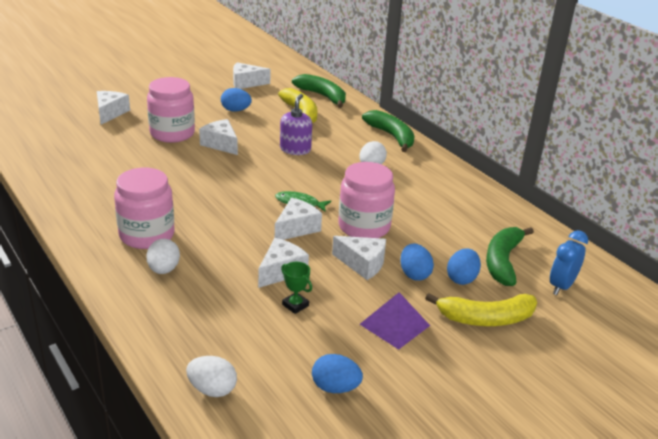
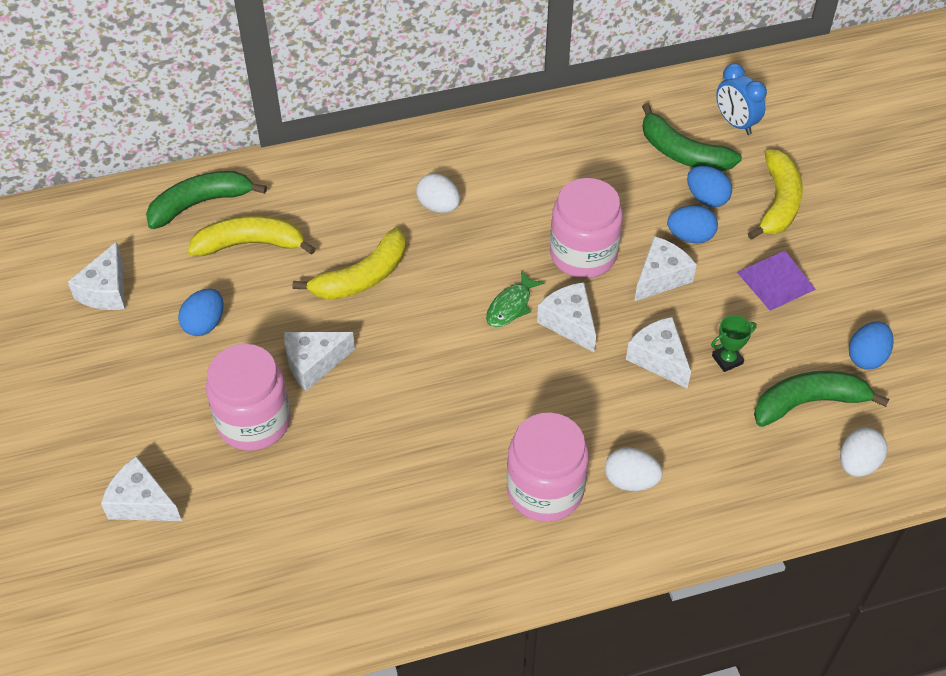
camera: 70 degrees left, 20 degrees up
purple soap dispenser [280,94,312,155] -> yellow banana [292,228,406,300]
green banana [362,110,415,152] -> green banana moved to [754,371,889,427]

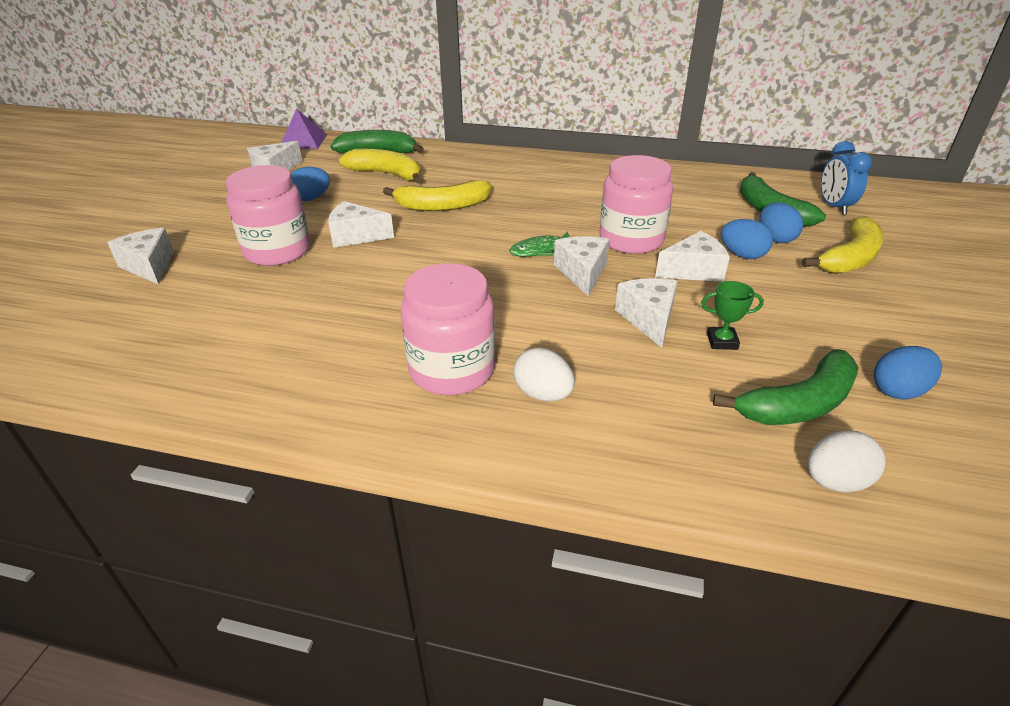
camera: 30 degrees right, 15 degrees down
white egg [416,173,460,213] -> none
purple pyramid [737,251,816,311] -> purple pyramid moved to [281,109,327,149]
green banana [754,371,889,427] -> green banana turned 135 degrees clockwise [713,349,859,425]

